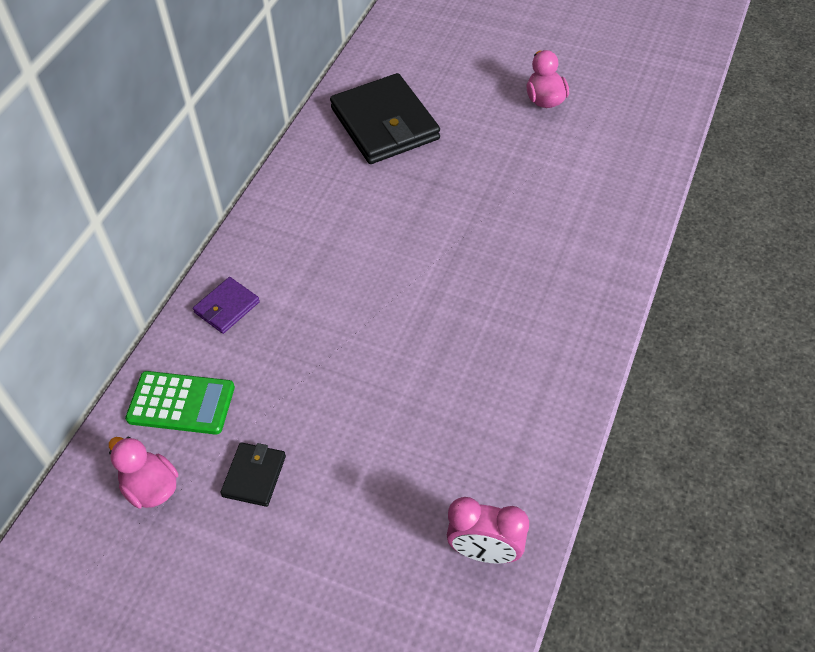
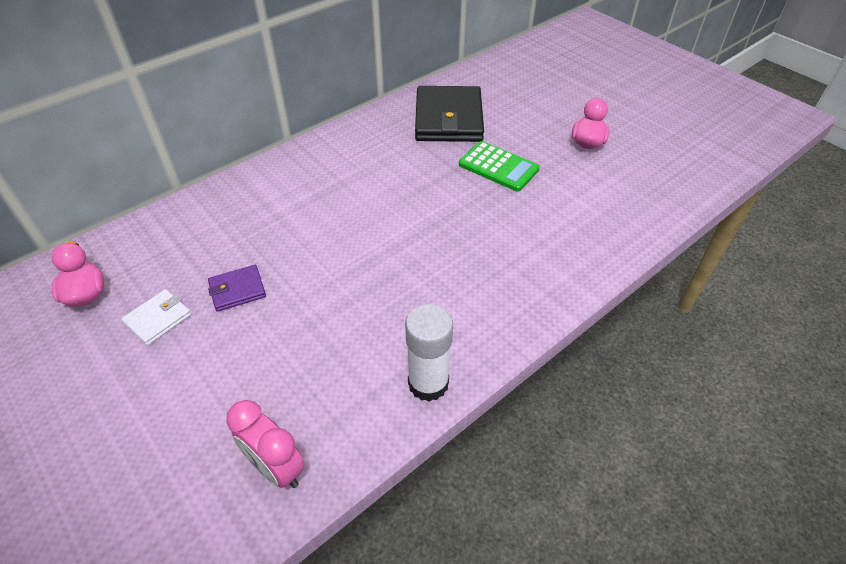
camera: 25 degrees right, 5 degrees down
green calculator [125,371,235,435] -> green calculator moved to [459,141,540,191]
purple wallet [193,277,260,334] -> purple wallet moved to [208,265,266,312]
black wallet [220,442,286,507] -> white wallet [122,289,191,346]
none -> white glue stick [405,304,453,402]

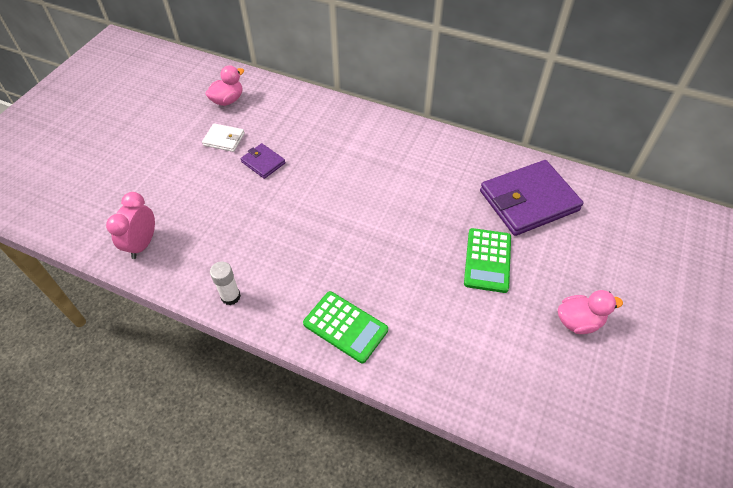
camera: 65 degrees right, 5 degrees up
white glue stick [405,304,453,402] -> white glue stick [210,262,241,305], size x0.64
black wallet [415,86,484,142] -> purple wallet [480,160,584,236]
none -> green calculator [303,291,388,363]

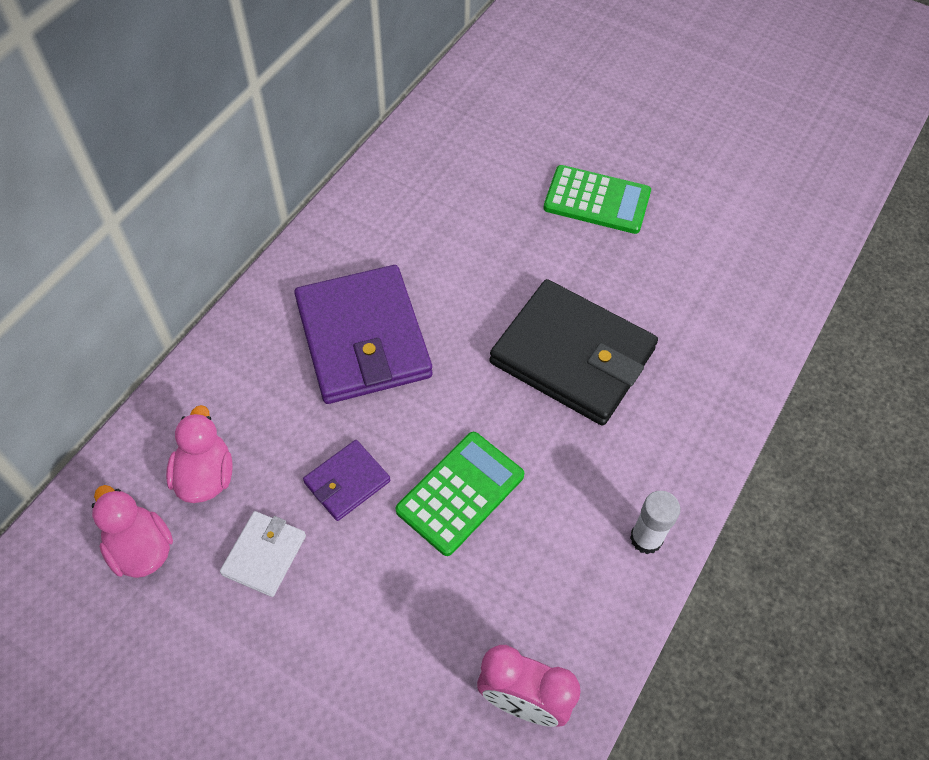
camera: 85 degrees left, 5 degrees up
green calculator [303,291,388,363] -> green calculator moved to [395,432,524,556]
purple wallet [480,160,584,236] -> purple wallet moved to [294,265,432,404]
pink duck [558,290,623,334] -> pink duck moved to [166,405,233,503]
none -> black wallet [489,279,658,426]

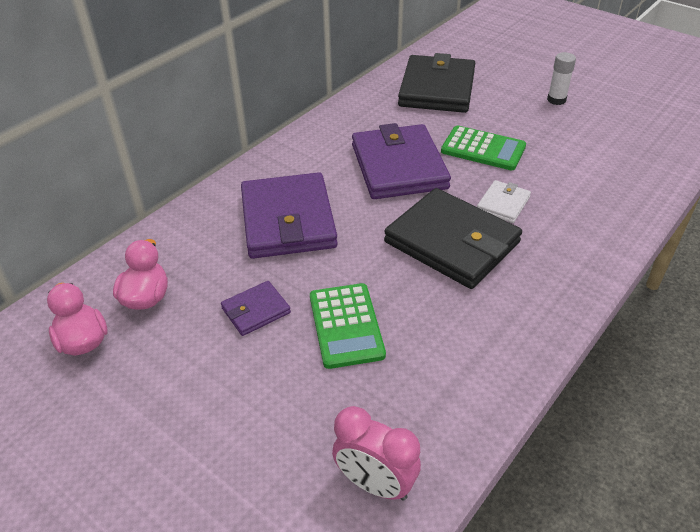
camera: 10 degrees right, 15 degrees down
white wallet [220,511,306,597] -> white wallet moved to [477,180,531,223]
green calculator [395,432,524,556] -> green calculator turned 120 degrees clockwise [310,283,386,369]
white glue stick [630,491,680,554] -> white glue stick moved to [547,52,576,105]
none -> purple wallet [352,123,451,199]
none -> black wallet [398,53,475,113]

